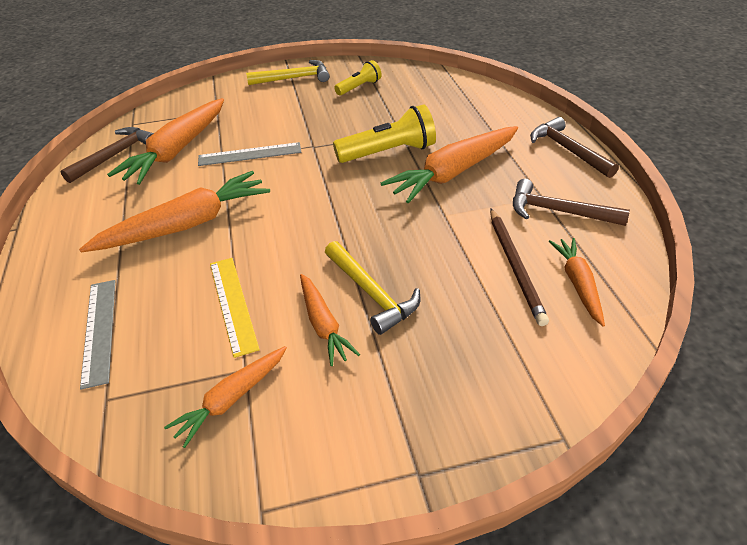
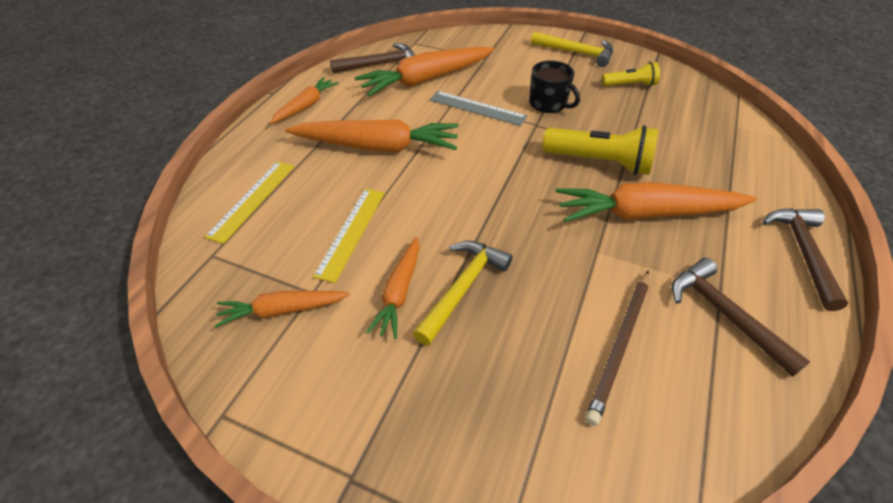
camera: 35 degrees right, 5 degrees up
grey ruler [80,280,115,390] -> yellow ruler [205,161,294,244]
yellow hammer [325,241,420,335] -> yellow hammer turned 150 degrees counterclockwise [413,241,513,346]
orange carrot [548,238,605,327] -> orange carrot moved to [270,77,339,124]
none -> black mug [529,61,580,113]

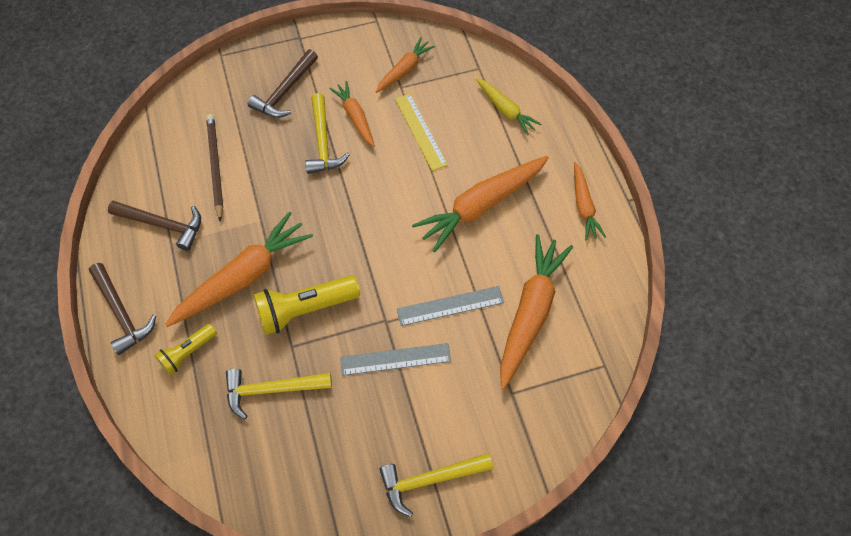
camera: 140 degrees right, 15 degrees up
yellow ruler [205,161,294,244] -> yellow carrot [476,78,541,135]
brown hammer [330,43,415,73] -> brown hammer moved to [248,49,318,118]
black mug [529,61,580,113] -> grey ruler [340,343,451,376]
yellow flashlight [601,62,660,87] -> yellow flashlight moved to [154,324,217,375]
none -> yellow hammer [226,369,332,419]

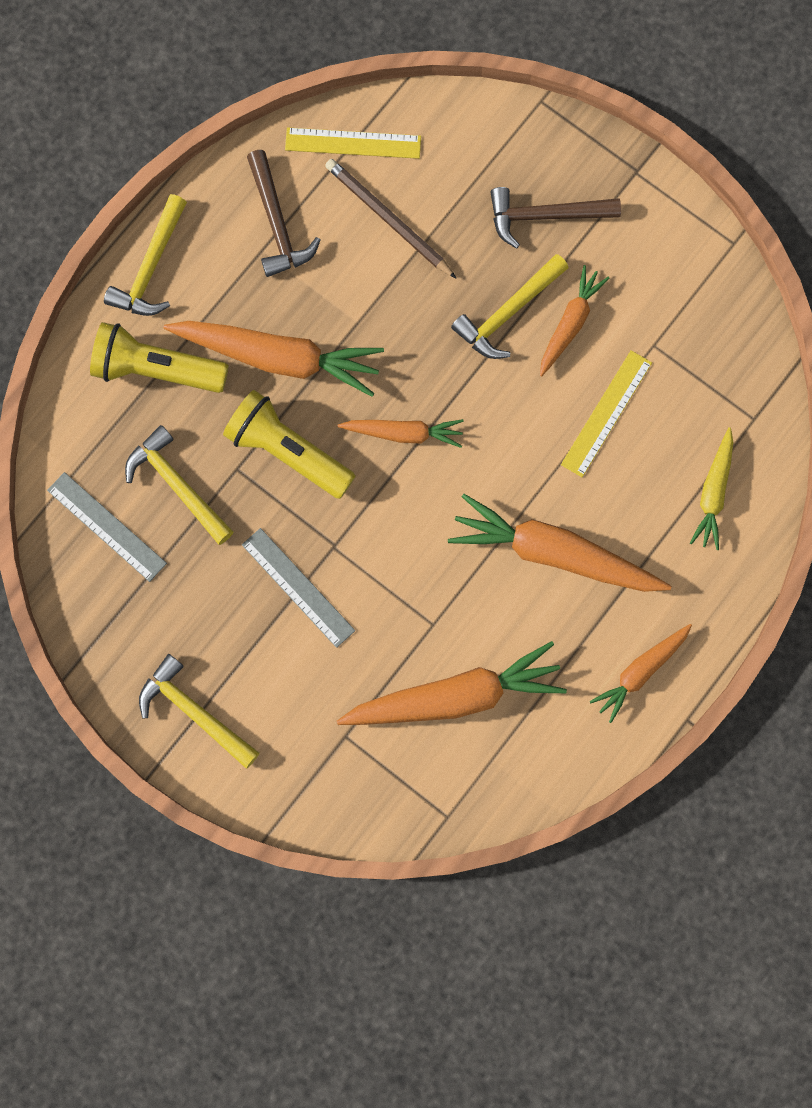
camera: 55 degrees right, 15 degrees up
brown hammer [89,263,156,355] -> yellow hammer [104,194,187,316]
yellow flashlight [154,324,217,375] -> yellow flashlight [90,322,229,393], size x1.70
brown pencil [206,114,223,222] -> brown pencil turned 90 degrees counterclockwise [325,159,457,279]
orange carrot [376,37,435,93] -> orange carrot moved to [338,419,464,448]
grey ruler [397,286,504,326] -> grey ruler moved to [47,472,167,582]
none -> yellow ruler [285,127,421,159]

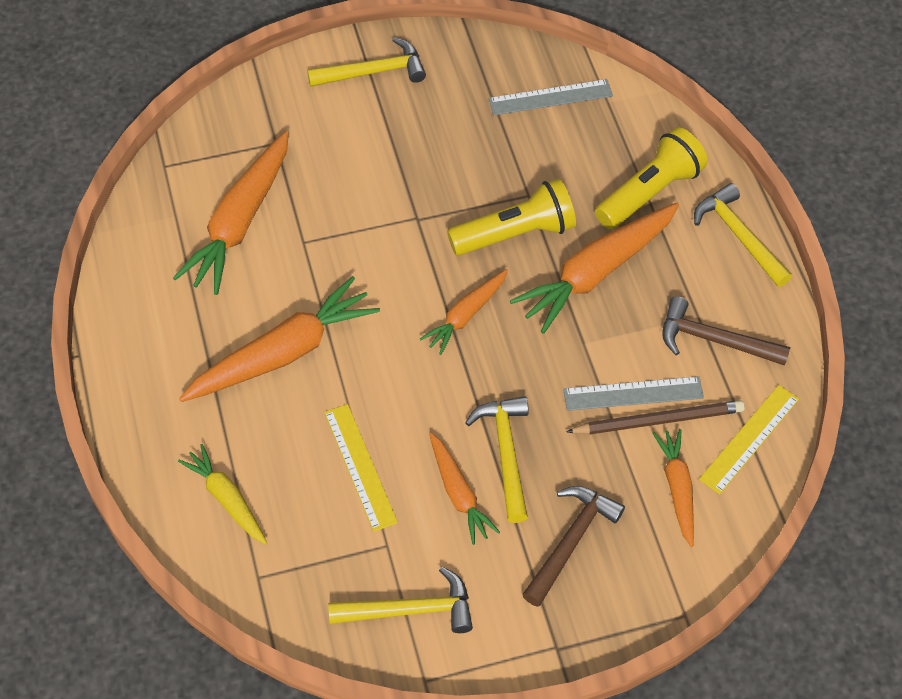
camera: 125 degrees right, 20 degrees down
yellow hammer [125,425,234,545] -> yellow hammer moved to [328,567,473,633]
grey ruler [242,528,355,648] -> grey ruler moved to [563,376,704,411]
orange carrot [590,624,692,723] -> orange carrot moved to [652,429,694,547]

